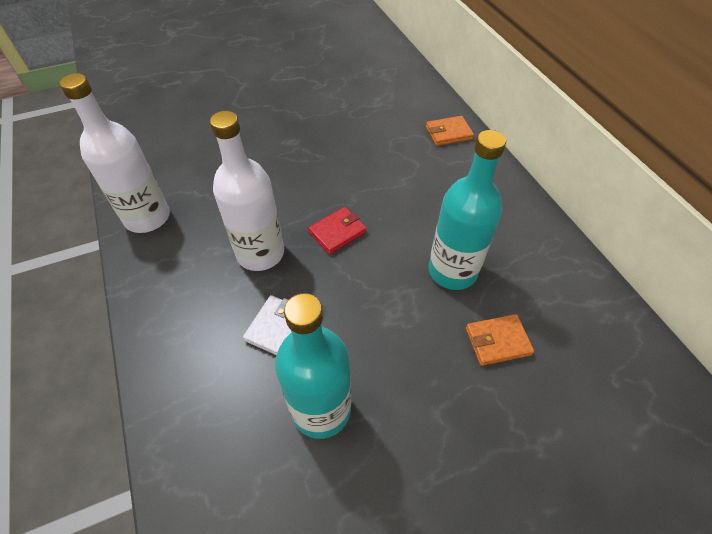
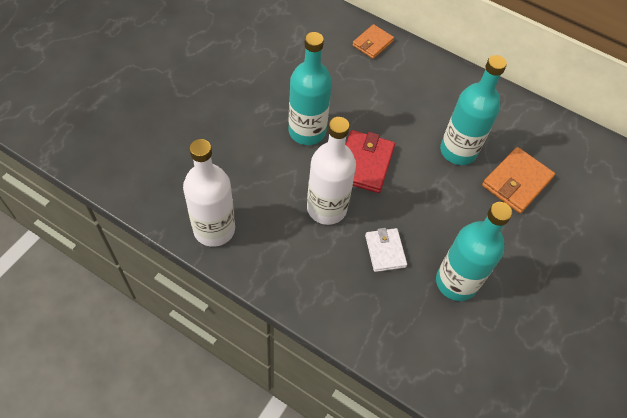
camera: 40 degrees left, 5 degrees up
red wallet [308,207,367,254] -> red wallet [346,130,395,193], size x1.53
orange wallet [466,314,534,366] -> orange wallet [482,147,555,213], size x1.53
none -> turquoise bottle [289,32,332,145]

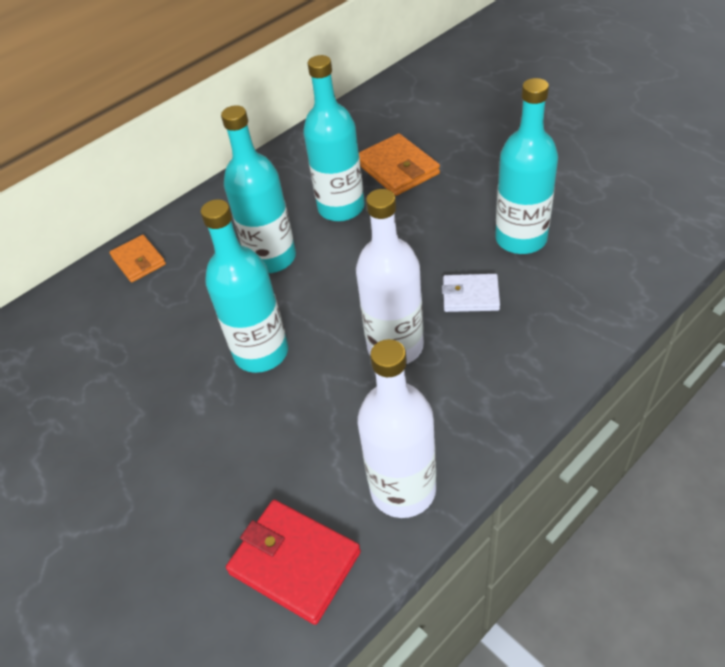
camera: 65 degrees left, 10 degrees down
red wallet [346,130,395,193] -> red wallet moved to [226,500,361,625]
none -> turquoise bottle [221,105,296,273]

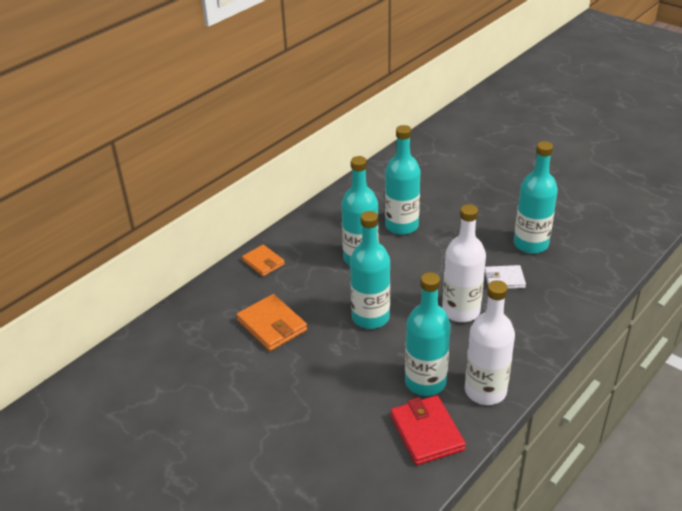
camera: 10 degrees left, 10 degrees down
red wallet [226,500,361,625] -> red wallet turned 45 degrees clockwise [390,395,466,465]
orange wallet [359,133,440,196] -> orange wallet moved to [237,294,307,351]
none -> turquoise bottle [405,272,450,396]

